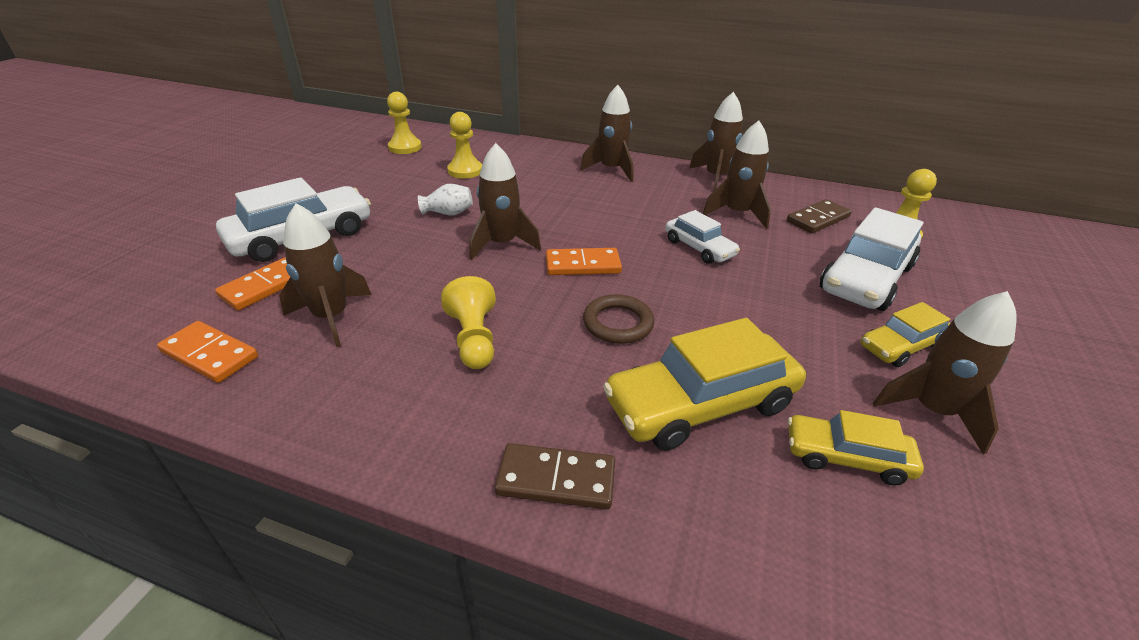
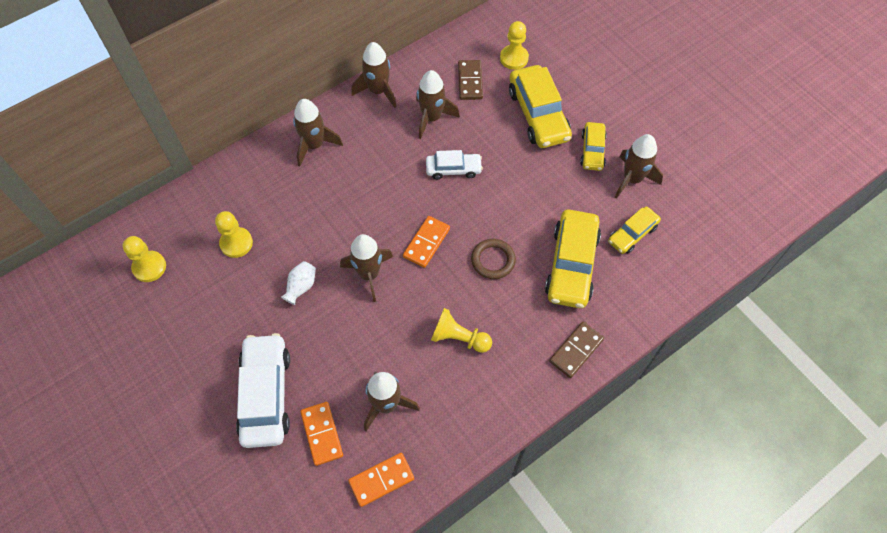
camera: 55 degrees left, 25 degrees up
white car [820,207,924,311] -> yellow car [509,65,572,148]

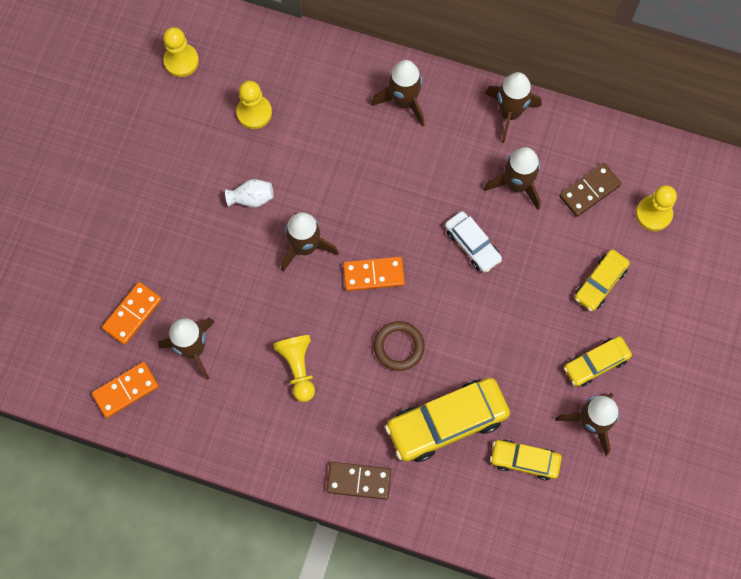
camera: 55 degrees right, 10 degrees up
white car [236,333,290,448] -> none
orange domino [348,453,414,507] -> orange domino turned 60 degrees counterclockwise [92,362,159,418]
yellow car [509,65,572,148] -> yellow car [575,249,630,311], size x0.57

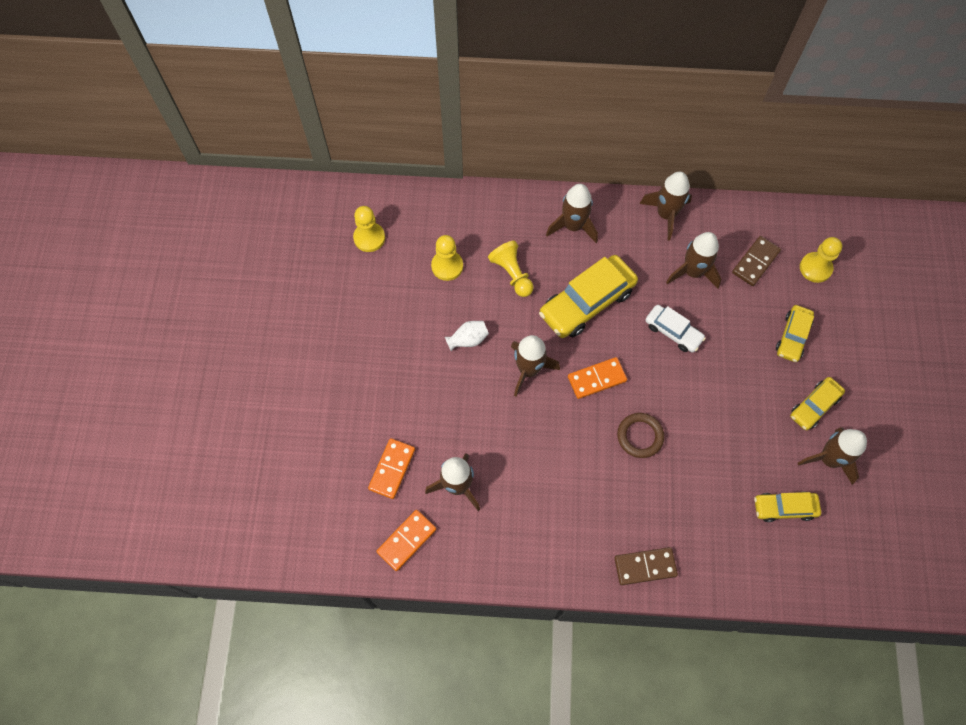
camera: 15 degrees left, 5 degrees down
yellow pawn [273,335,315,402] -> yellow pawn moved to [488,241,534,297]
yellow car [385,378,510,462] -> yellow car moved to [539,255,638,338]

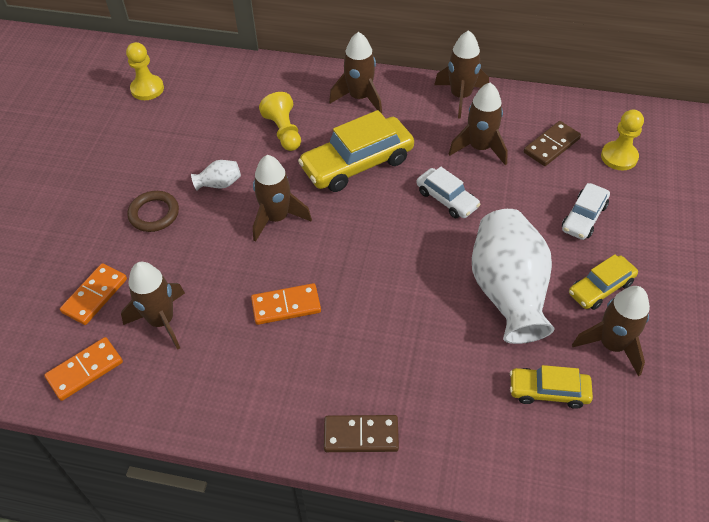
camera: 10 degrees right, 15 degrees down
yellow pawn [431,235,463,281] -> none
orange domino [568,357,627,399] -> orange domino moved to [251,283,321,325]
brown ring [617,413,664,458] -> brown ring moved to [127,191,179,232]
yellow car [776,305,814,362] -> white car [562,183,610,240]
none -> white vase [472,209,554,344]

